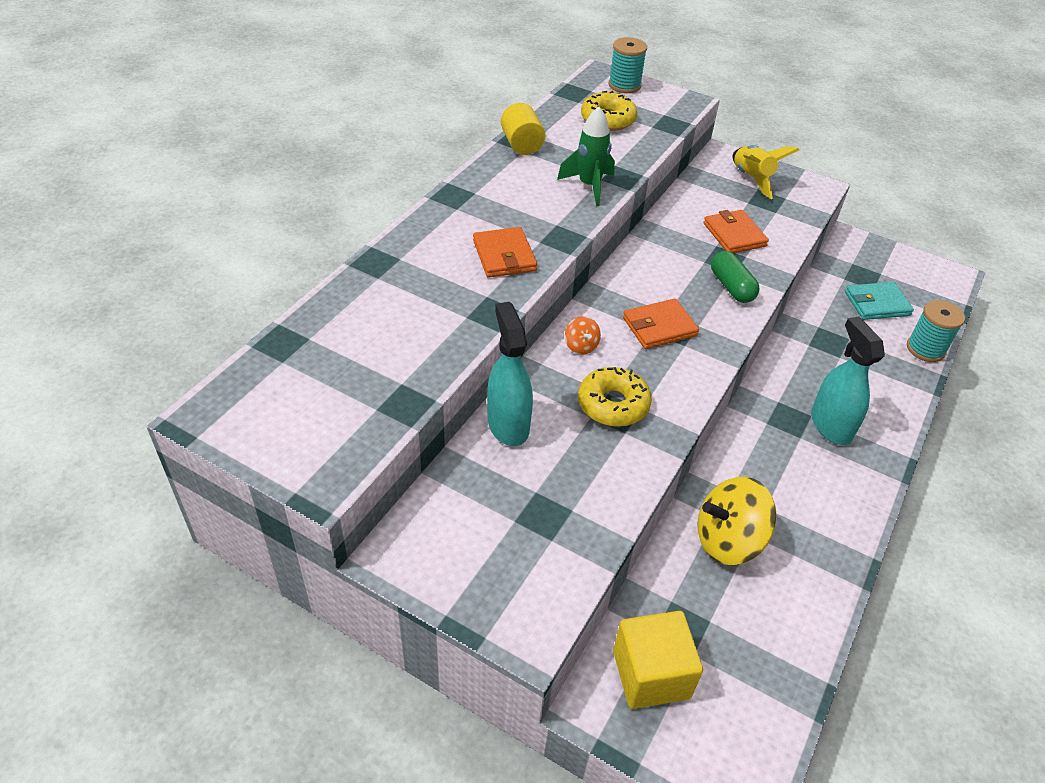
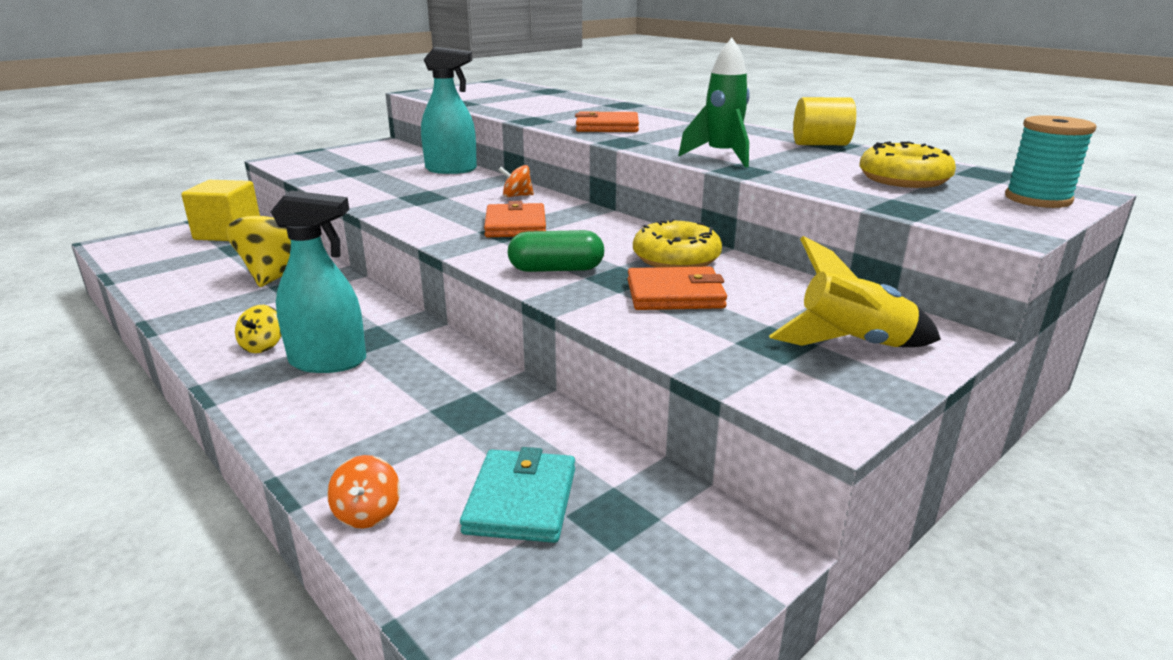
camera: 110 degrees right, 20 degrees down
yellow donut [578,367,652,427] -> yellow donut moved to [633,218,722,267]
turquoise spool [907,300,965,362] -> orange spinning top [327,455,400,528]
none -> yellow spinning top [235,305,282,353]

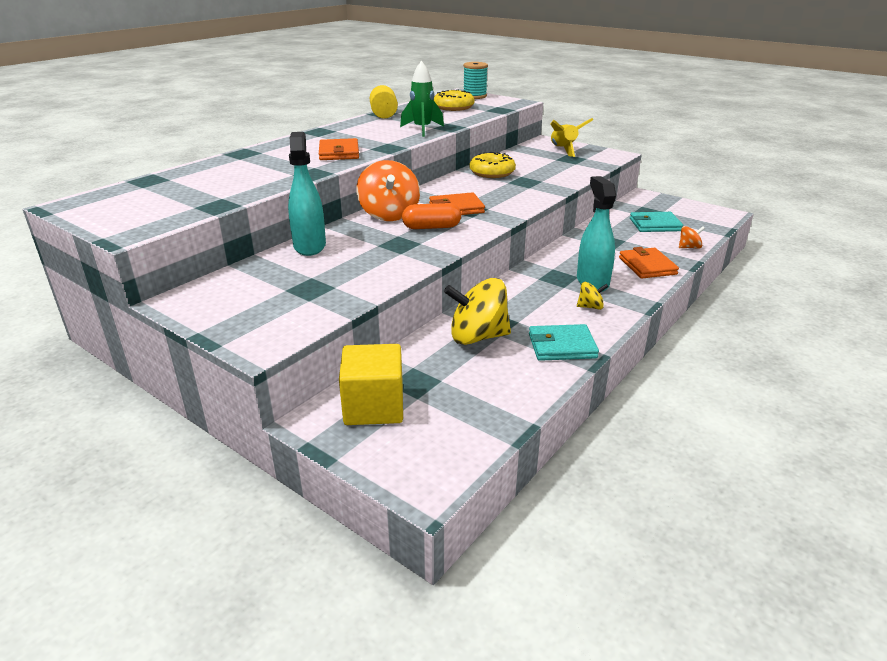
camera: 100 degrees left, 5 degrees up
orange spinning top [499,165,534,197] -> orange spinning top [356,160,420,221], size x2.11
green capsule [508,230,604,272] -> none
orange wallet [627,267,727,310] -> orange wallet moved to [619,247,679,278]
none -> orange capsule [402,203,461,229]
none -> turquoise wallet [529,324,599,361]

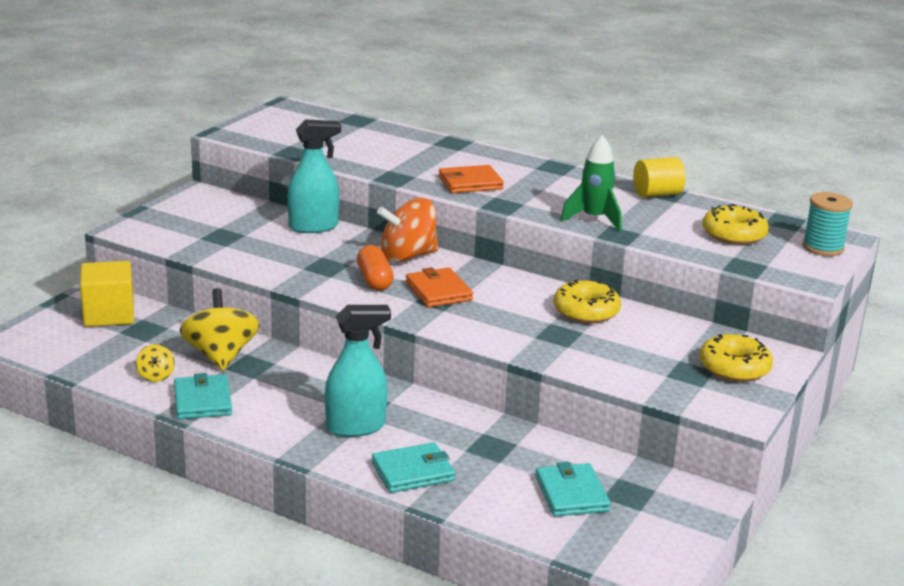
camera: 80 degrees right, 5 degrees down
yellow rocket [550,118,593,157] -> yellow donut [700,334,773,382]
yellow spinning top [577,282,609,310] -> yellow spinning top moved to [135,344,175,382]
orange wallet [619,247,679,278] -> turquoise wallet [372,442,455,493]
orange spinning top [679,226,705,249] -> none

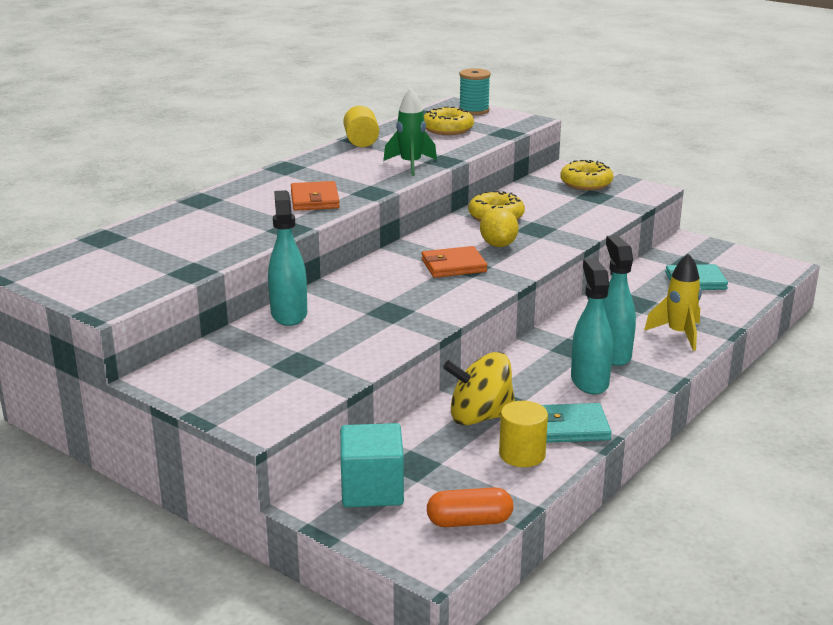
camera: 80 degrees left, 0 degrees up
yellow cube [80,261,134,327] -> turquoise cube [340,423,404,507]
yellow spinning top [135,344,175,382] -> yellow cylinder [499,401,548,467]
orange capsule [357,245,394,290] -> orange capsule moved to [427,487,513,527]
turquoise wallet [372,442,455,493] -> yellow rocket [644,253,702,351]
orange spinning top [377,198,438,263] -> none
none -> yellow lemon [480,208,519,247]
none -> turquoise spray bottle [571,258,613,395]

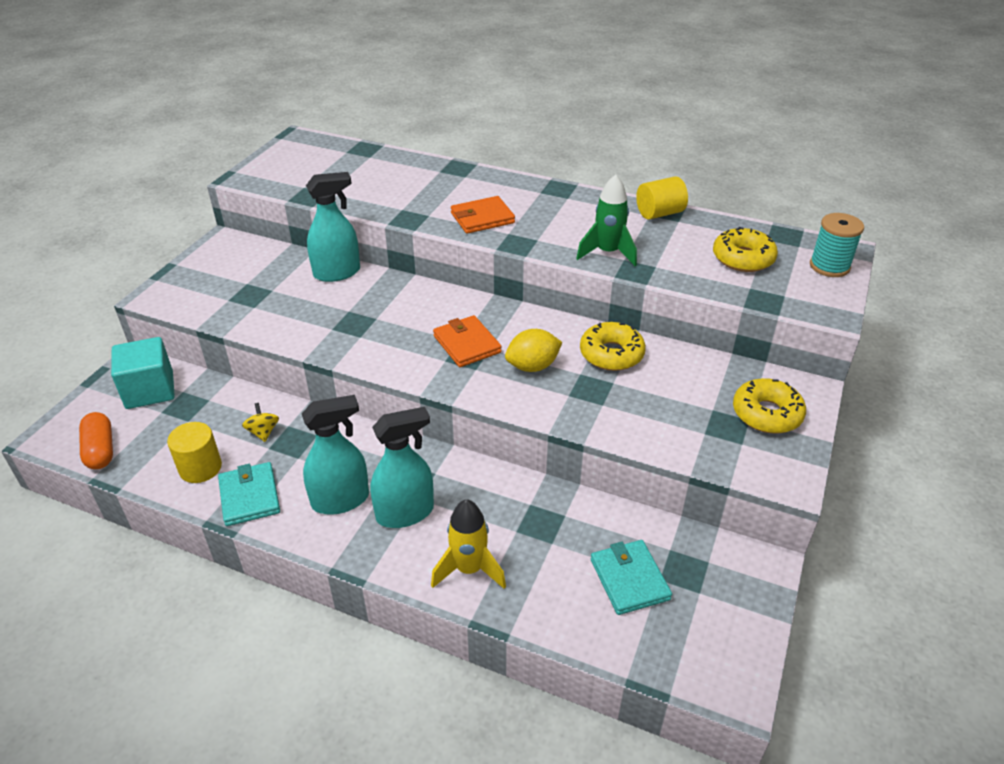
camera: 75 degrees right, 15 degrees up
yellow spinning top [443,352,515,426] -> yellow spinning top [242,403,279,442], size x0.47

